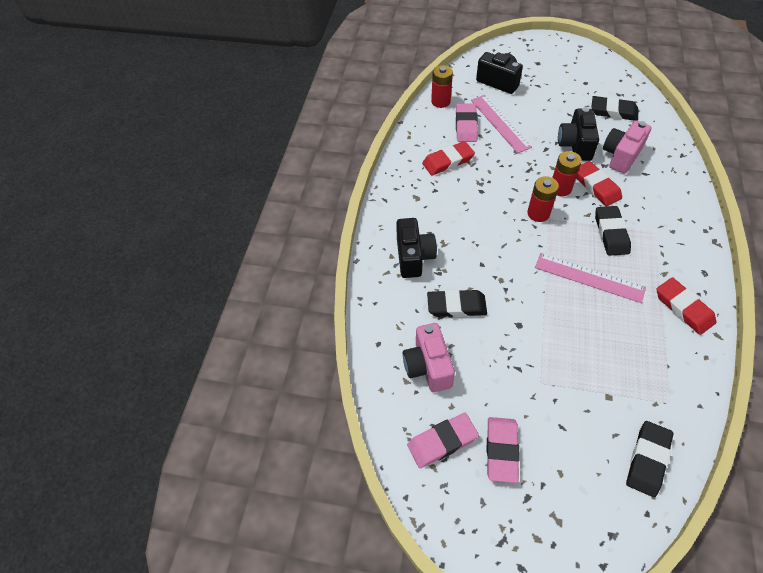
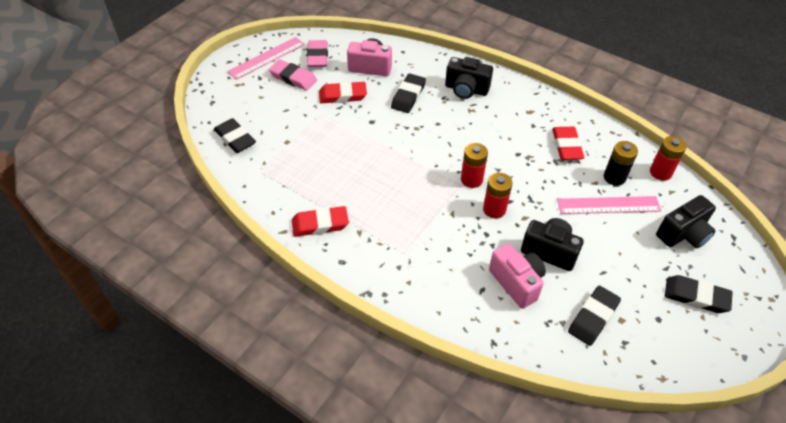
camera: 110 degrees right, 5 degrees down
pink eraser [456,103,478,142] -> black battery [604,141,638,186]
pink ruler [535,253,646,303] -> pink ruler moved to [227,37,305,80]
red eraser [576,161,622,206] -> red eraser moved to [319,81,367,103]
black eraser [595,206,631,256] -> black eraser moved to [665,275,732,313]

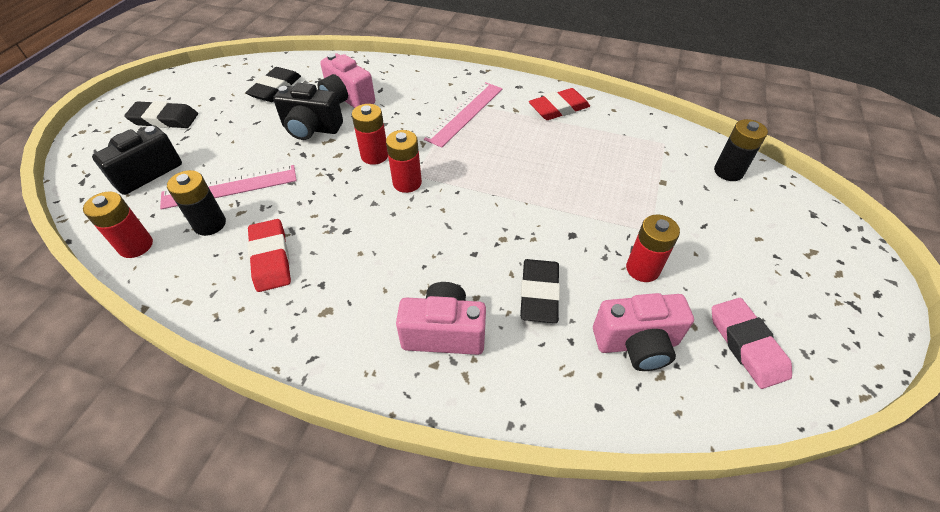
camera: 165 degrees right, 0 degrees up
black eraser [214,118,256,153] -> black battery [714,119,768,181]
pink ruler [227,37,305,80] -> pink ruler moved to [424,82,502,148]
pink eraser [269,60,317,91] -> none
red eraser [319,81,367,103] -> red battery [626,215,680,282]
black camera [445,57,493,99] -> pink camera [396,282,486,355]

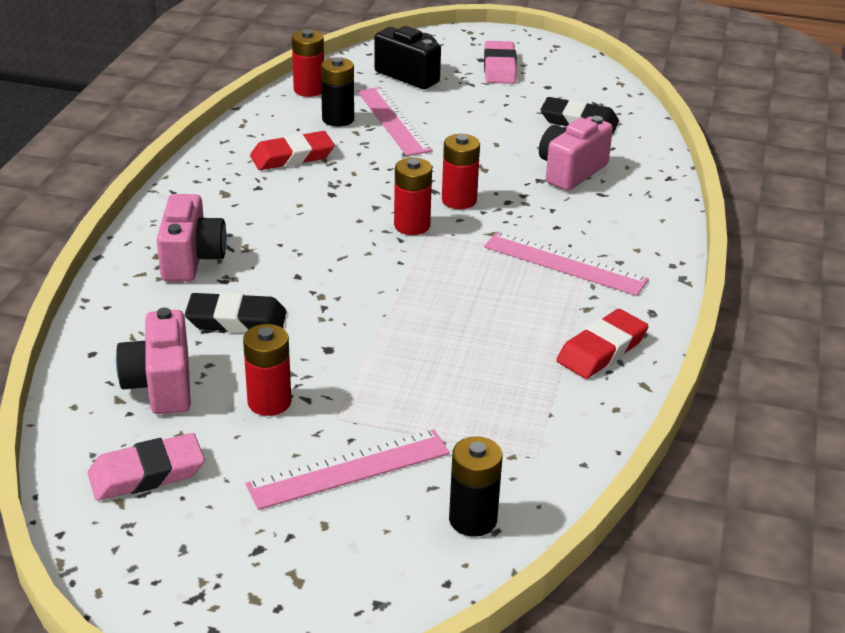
camera: 85 degrees right, 15 degrees down
black eraser [124,101,198,128] -> pink eraser [484,41,517,84]
black camera [273,83,343,140] -> none
red eraser [529,88,590,120] -> red eraser turned 75 degrees clockwise [557,309,649,379]
none -> pink ruler [246,429,450,510]

